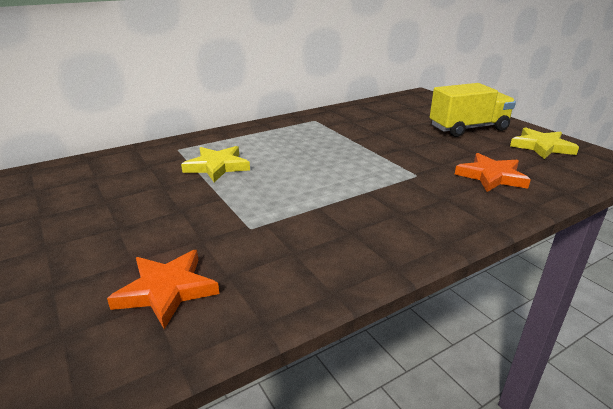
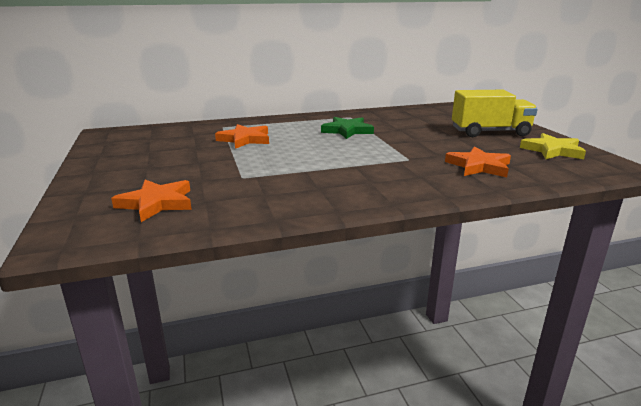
camera: 15 degrees right, 5 degrees down
yellow star [181,146,250,182] -> orange star [215,124,269,149]
none -> green star [321,117,374,139]

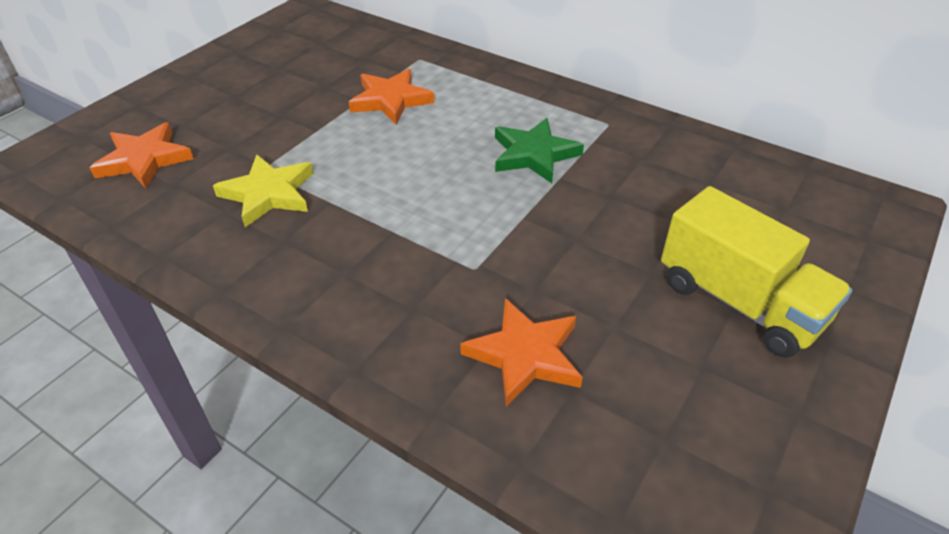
camera: 50 degrees right, 20 degrees up
yellow star [520,133,586,159] -> yellow star moved to [213,154,313,227]

